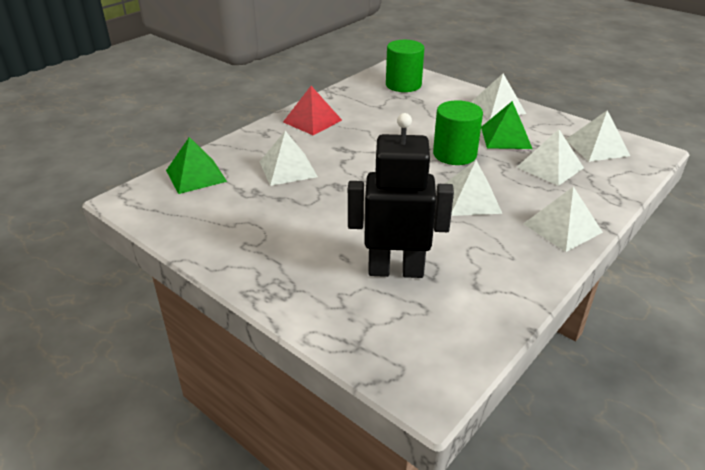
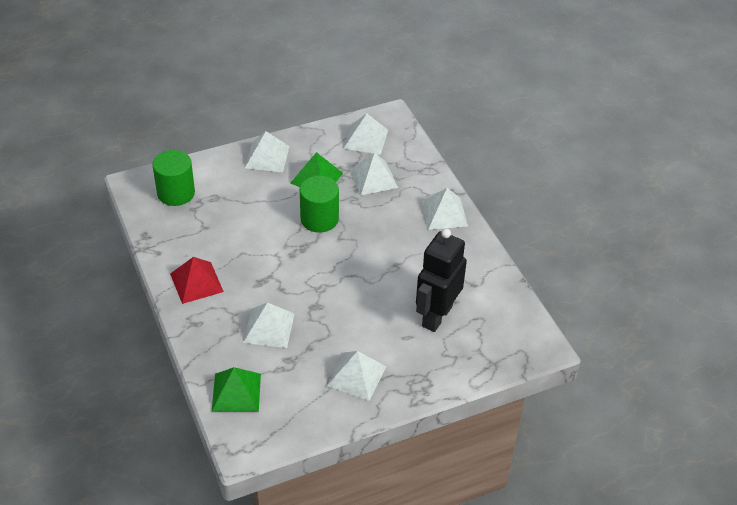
camera: 65 degrees left, 10 degrees up
white pyramid [445,160,503,216] -> white pyramid moved to [327,351,386,401]

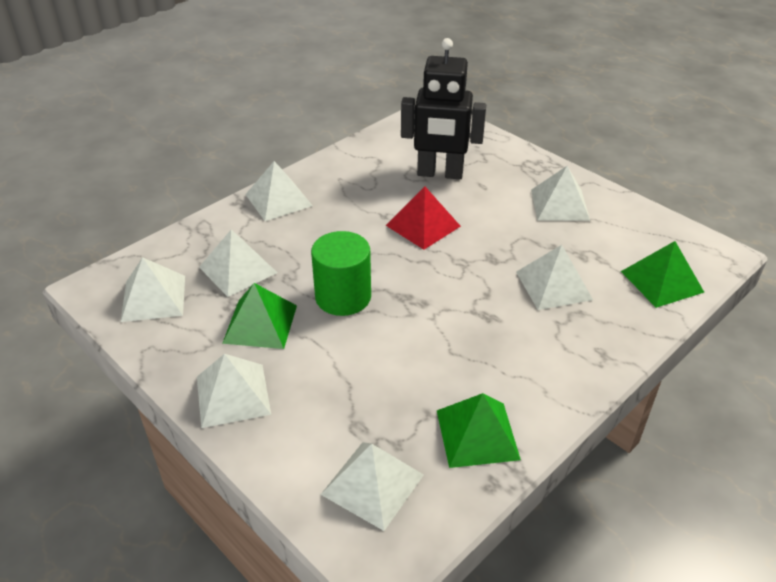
camera: 110 degrees left, 5 degrees down
green cylinder [152,150,195,206] -> white pyramid [321,442,424,531]
red pyramid [170,257,224,304] -> red pyramid moved to [386,186,461,250]
none -> green pyramid [437,393,521,468]

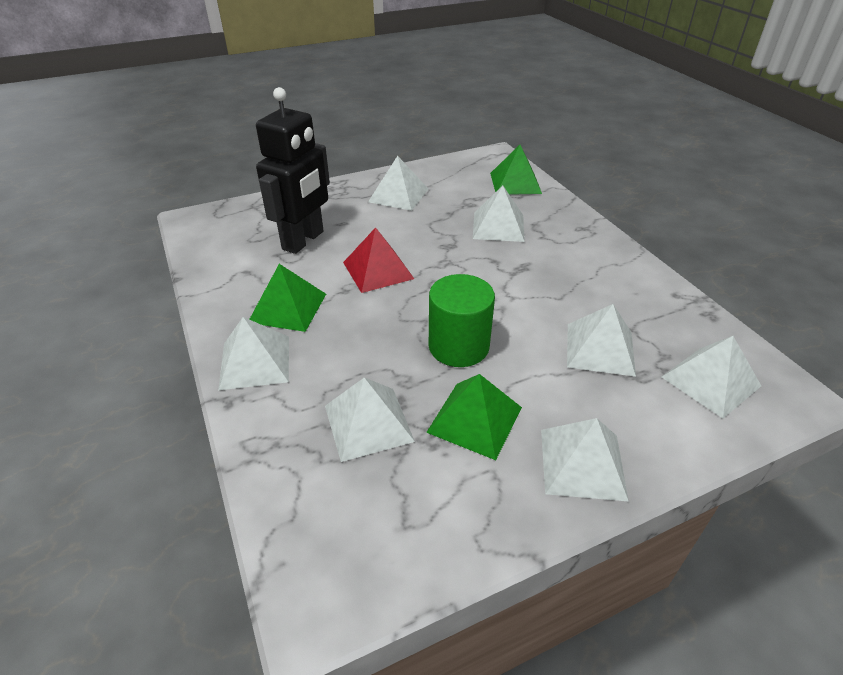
camera: 70 degrees left, 0 degrees up
white pyramid [121,257,185,322] -> white pyramid moved to [567,304,636,377]
green pyramid [437,393,521,468] -> green pyramid moved to [250,264,326,332]

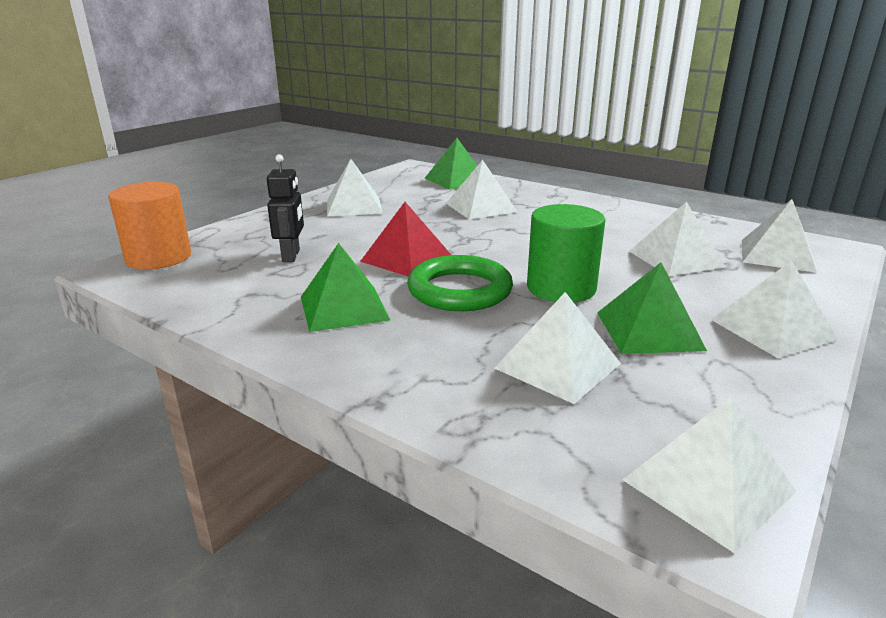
camera: 30 degrees left, 15 degrees down
white pyramid [218,317,289,390] -> white pyramid moved to [622,397,797,553]
black robot [256,87,330,254] -> black robot [267,154,304,262], size x0.54
none -> orange cylinder [108,182,191,270]
none -> green ring [407,255,513,311]

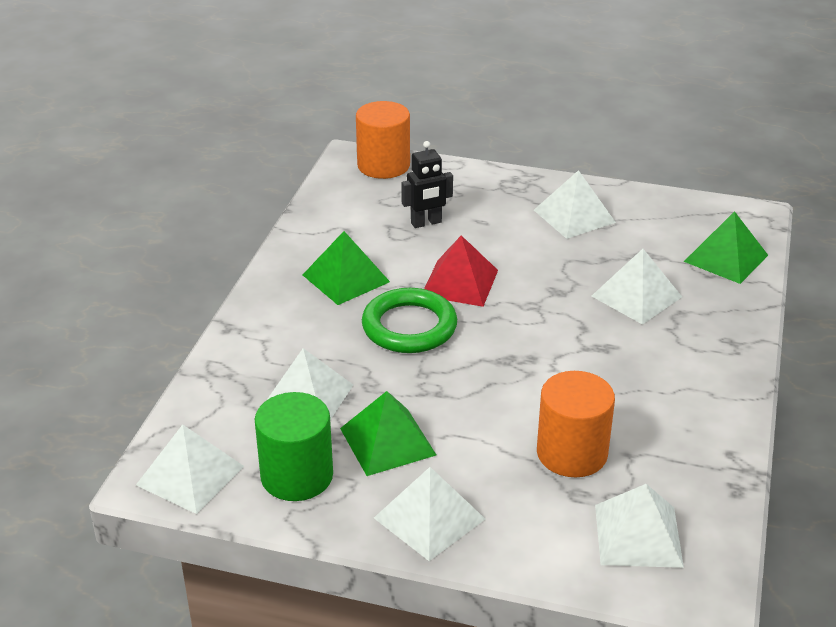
camera: 70 degrees right, 10 degrees up
green cylinder [527,204,605,302] -> green cylinder moved to [255,392,333,501]
white pyramid [629,202,725,276] -> orange cylinder [537,371,615,477]

